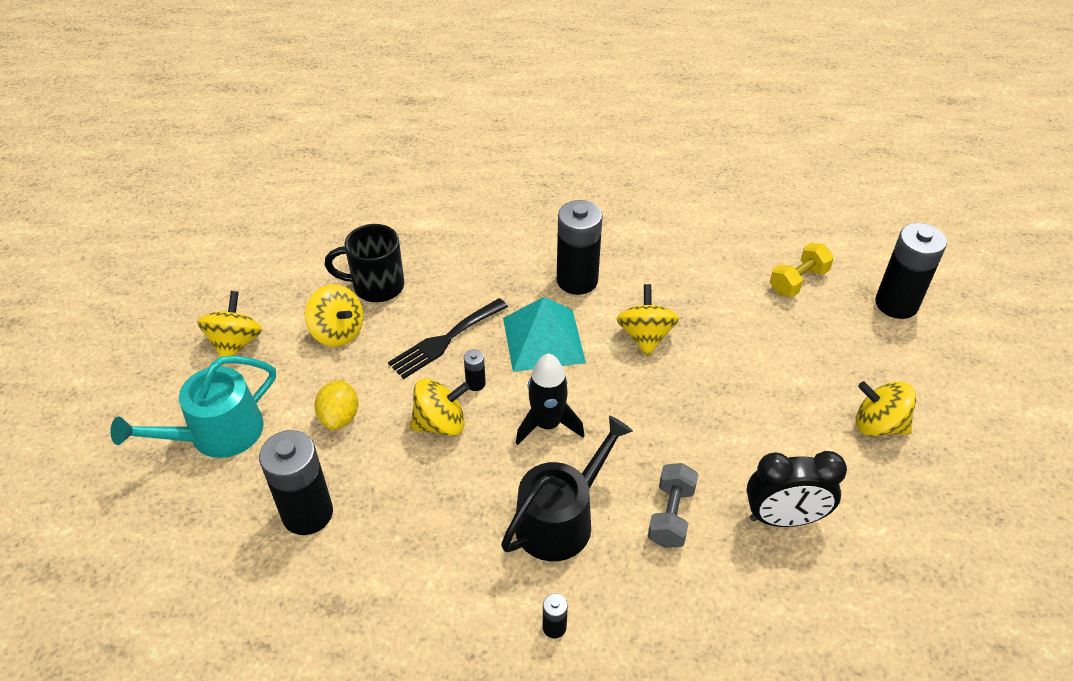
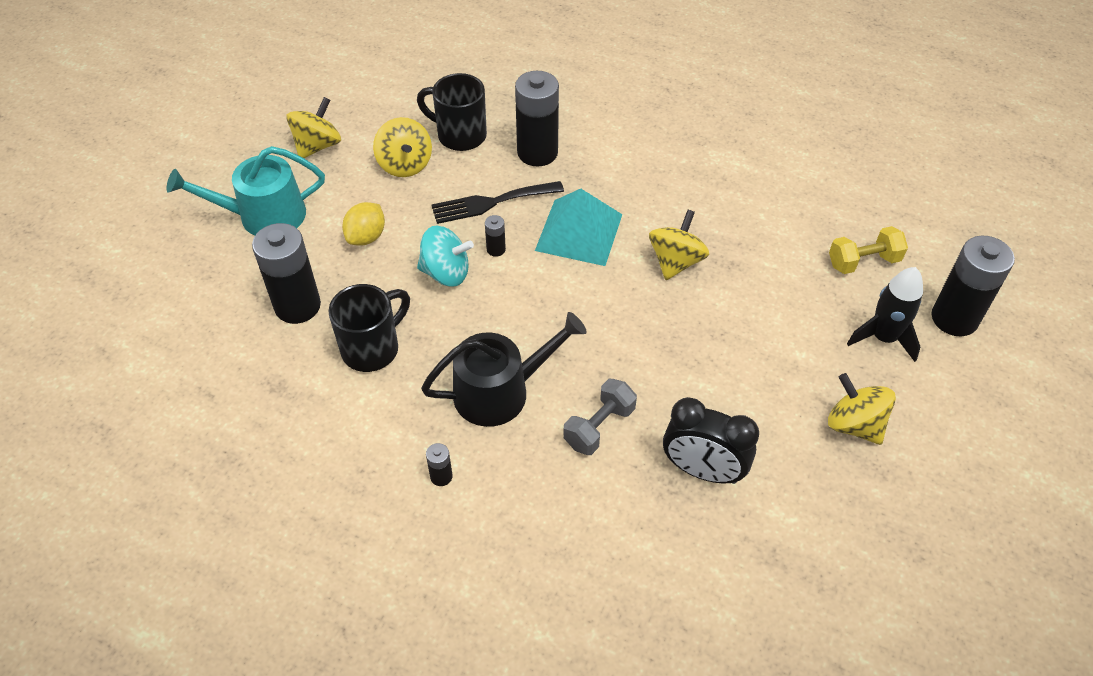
camera: 25 degrees right, 5 degrees up
yellow spinning top [410,378,470,436] -> turquoise spinning top [417,225,474,287]
black rocket [516,353,584,445] -> black rocket moved to [847,267,923,362]
black battery [557,200,603,295] -> black battery moved to [515,71,559,167]
none -> black mug [328,284,410,372]

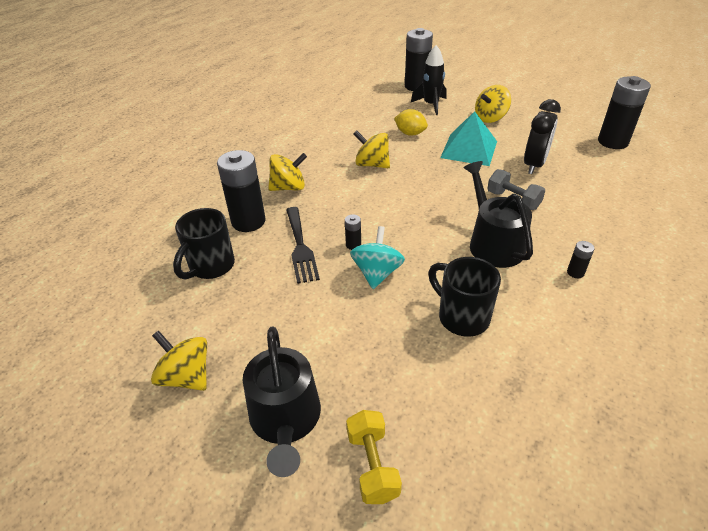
camera: 85 degrees left, 10 degrees down
turquoise watering can [166,146,325,236] -> black watering can [243,326,321,477]
black battery [252,223,321,324] -> black battery moved to [598,76,651,149]
yellow lemon [342,202,385,246] -> yellow lemon moved to [394,109,428,136]
yellow spinning top [373,117,432,177] -> yellow spinning top moved to [268,153,307,191]
turquoise pyramid [535,189,622,266] -> turquoise pyramid moved to [440,111,497,166]
yellow dumbbell [829,226,908,274] -> yellow dumbbell moved to [346,410,402,504]

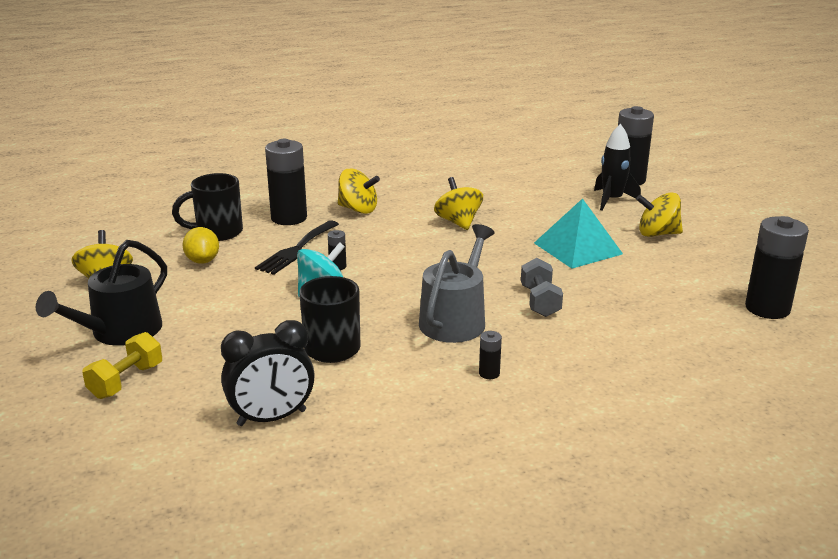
camera: 40 degrees right, 15 degrees down
yellow lemon [394,109,428,136] -> yellow lemon moved to [183,227,219,264]
black watering can [464,161,533,268] -> grey watering can [419,224,495,343]
black clock [524,99,561,174] -> black clock moved to [221,320,315,426]

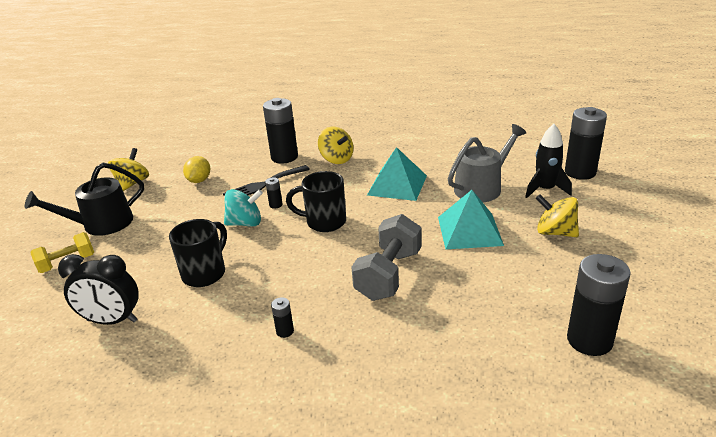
camera: 30 degrees right, 5 degrees up
black mug [172,173,243,241] -> black mug moved to [286,171,346,232]
grey watering can [419,224,495,343] -> grey watering can moved to [448,124,526,202]
yellow spinning top [434,177,483,230] -> turquoise pyramid [367,147,427,201]
grey dumbbell [521,258,563,317] -> grey dumbbell [351,214,422,301], size x1.58

